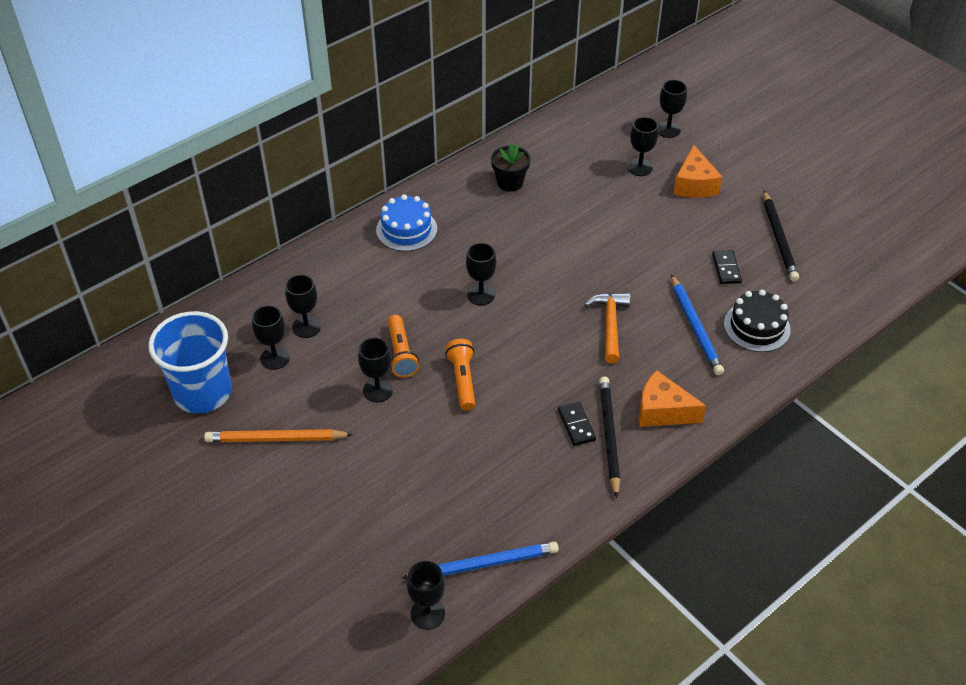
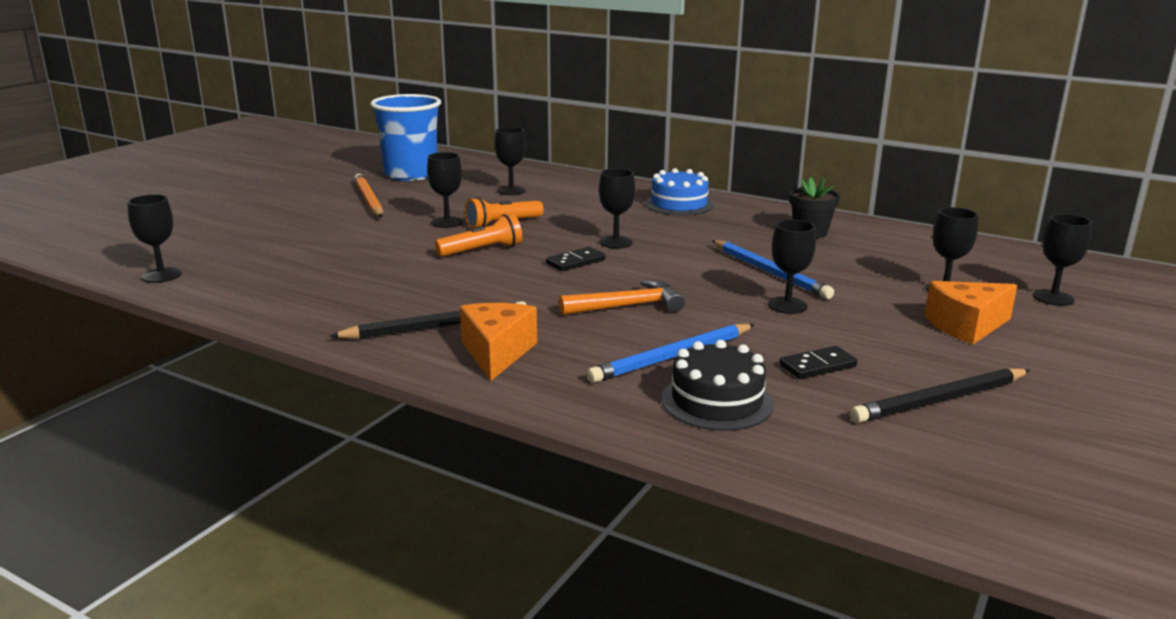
camera: 70 degrees right, 25 degrees down
black goblet [252,305,290,370] -> black goblet moved to [768,219,816,314]
blue pencil [402,541,559,579] -> blue pencil moved to [712,240,834,299]
black domino [558,402,596,446] -> black domino moved to [546,247,606,271]

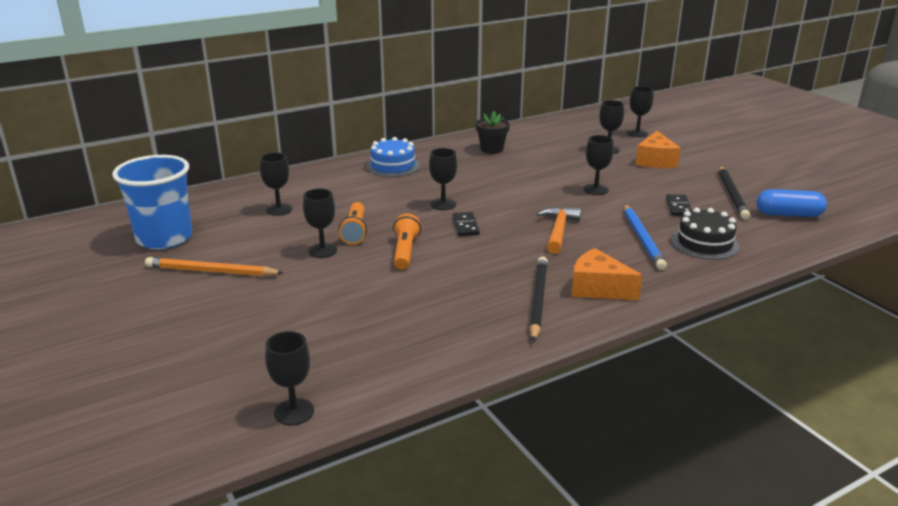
camera: 60 degrees left, 5 degrees up
blue pencil [712,240,834,299] -> none
none -> blue capsule [756,189,827,217]

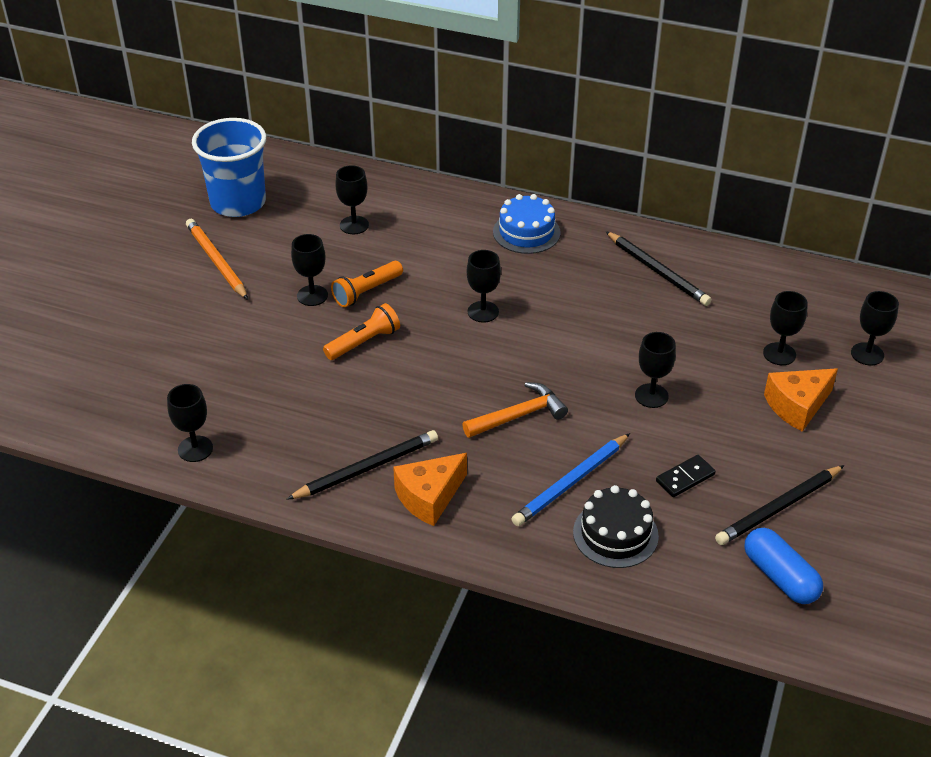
camera: 50 degrees right, 15 degrees up
black goblet [265,331,314,425] -> black goblet moved to [167,384,213,462]
black domino [453,212,480,236] -> none
black flower pot [476,111,510,154] -> black pencil [605,231,712,306]
orange cheese [571,248,642,300] -> orange cheese turned 120 degrees counterclockwise [393,453,467,526]

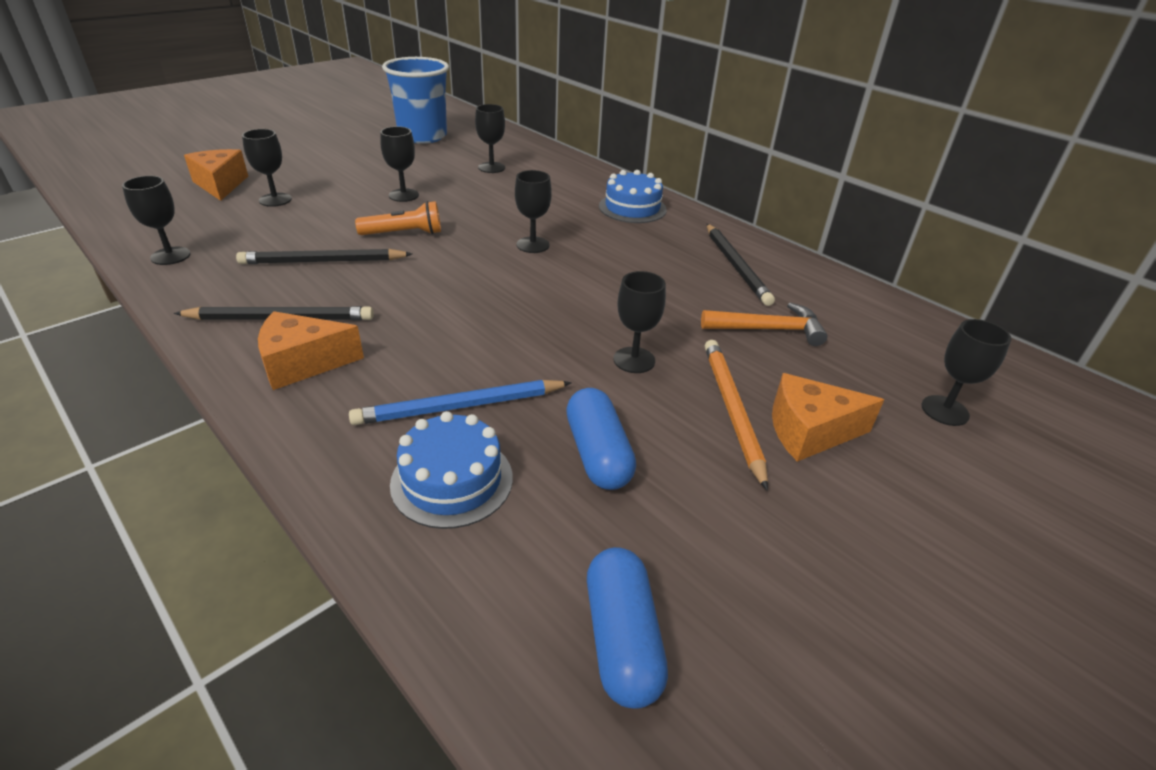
camera: 25 degrees right, 5 degrees down
orange pencil [186,219,248,300] -> orange pencil moved to [705,340,768,491]
orange flashlight [331,261,403,307] -> none
orange hammer [462,382,568,438] -> orange hammer moved to [701,303,828,346]
black cake [573,485,659,568] -> blue cake [390,411,513,529]
black domino [656,455,716,497] -> blue capsule [566,388,636,490]
black pencil [715,465,845,545] -> black pencil moved to [236,249,412,264]
black goblet [763,291,808,365] -> black goblet moved to [242,129,292,207]
none -> orange cheese [184,149,248,201]

